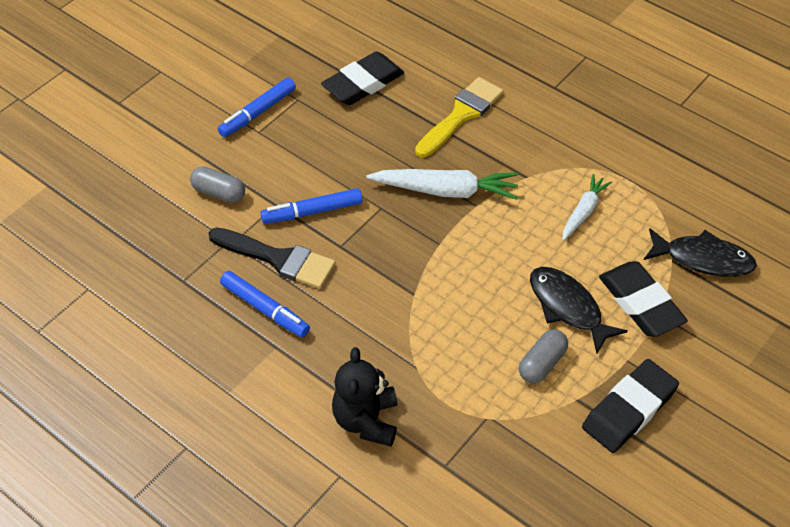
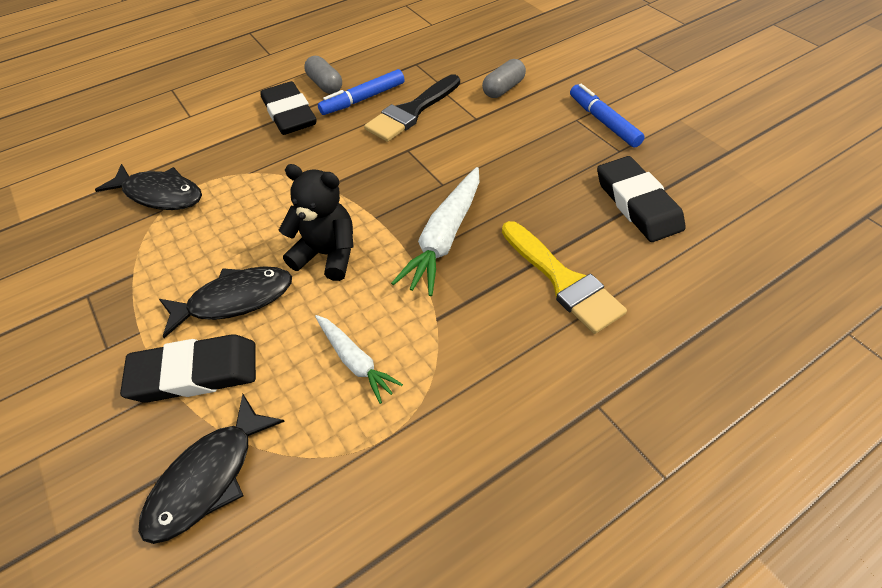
camera: 110 degrees right, 0 degrees up
blue marker [260,188,362,224] -> none
black teddy bear [332,347,398,446] -> black teddy bear moved to [279,164,354,281]
grey capsule [519,329,568,383] -> grey capsule moved to [304,56,342,94]
black eraser [582,359,679,453] -> black eraser moved to [260,81,317,135]
none -> black fish [95,164,202,210]

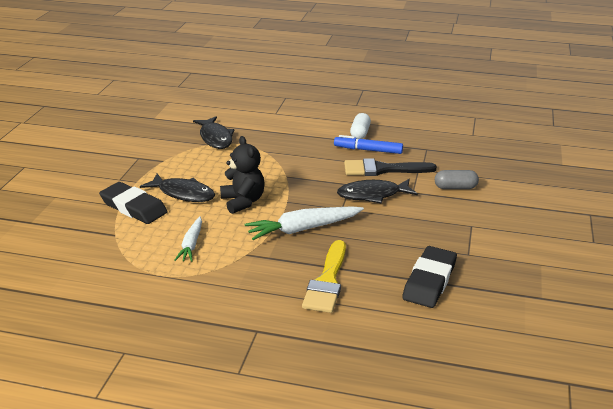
camera: 45 degrees right, 20 degrees down
black fish [138,394,285,544] -> black fish moved to [337,179,418,204]
black eraser [260,81,317,135] -> none
grey capsule [304,56,342,94] -> white capsule [350,113,371,139]
blue marker [570,84,645,148] -> none

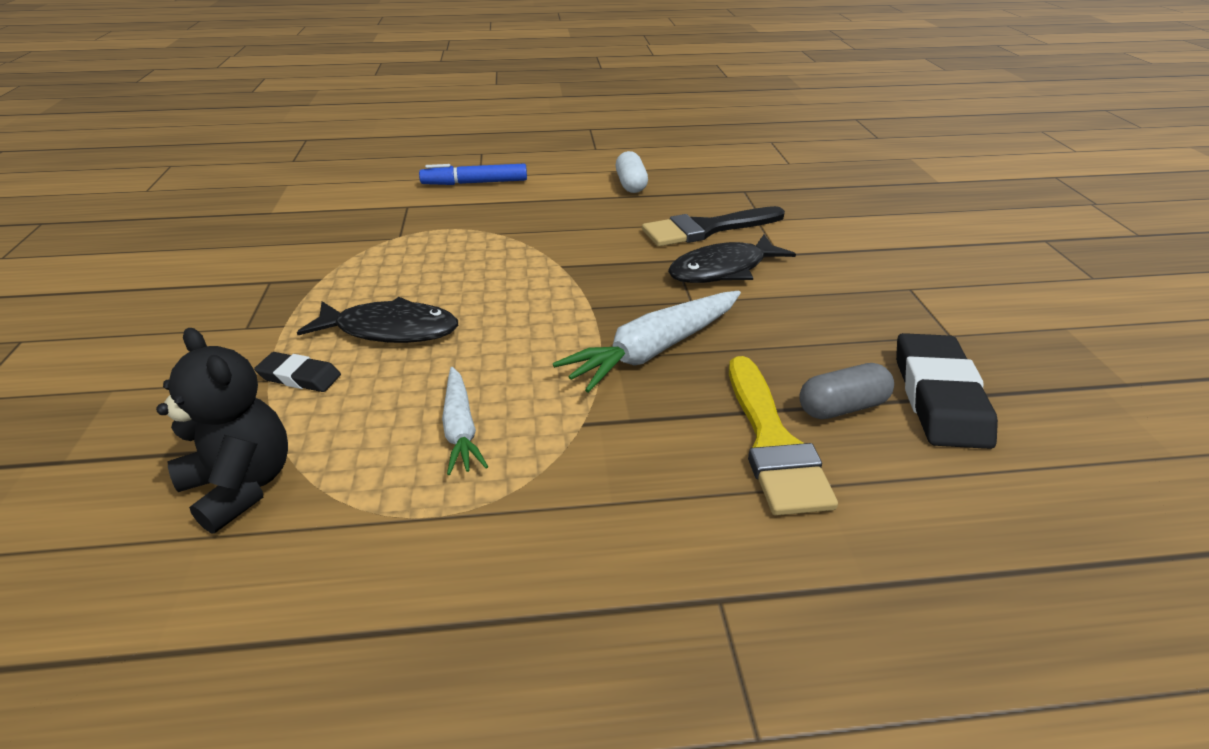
camera: 20 degrees left, 5 degrees up
black eraser [99,182,168,224] -> black eraser [254,352,341,392], size x0.54
black fish [193,116,234,149] -> none
black teddy bear [220,136,265,214] -> black teddy bear moved to [156,328,288,534]
blue marker [334,135,403,154] -> blue marker moved to [419,164,527,185]
grey capsule [435,170,479,189] -> grey capsule moved to [799,363,894,419]

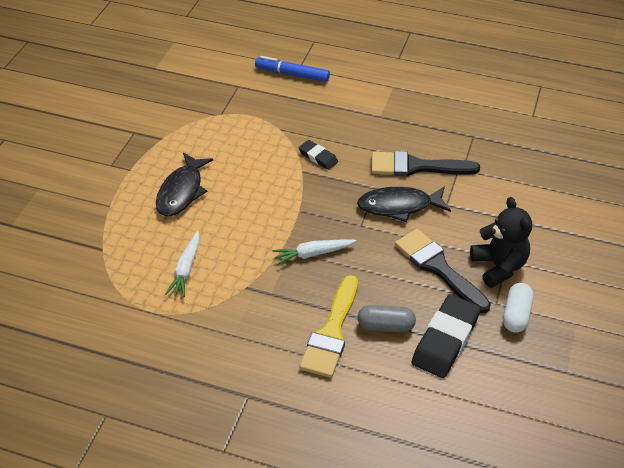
camera: 25 degrees right, 10 degrees up
black teddy bear [156,328,288,534] -> black teddy bear moved to [470,197,532,288]
black eraser [254,352,341,392] -> black eraser moved to [299,140,338,170]
black fish [297,297,458,343] -> black fish turned 75 degrees clockwise [156,152,213,216]
white carrot [553,291,741,393] -> white carrot [273,239,357,265], size x0.61
white capsule [616,151,648,193] -> white capsule moved to [503,283,533,333]
none -> black brush [395,229,491,313]

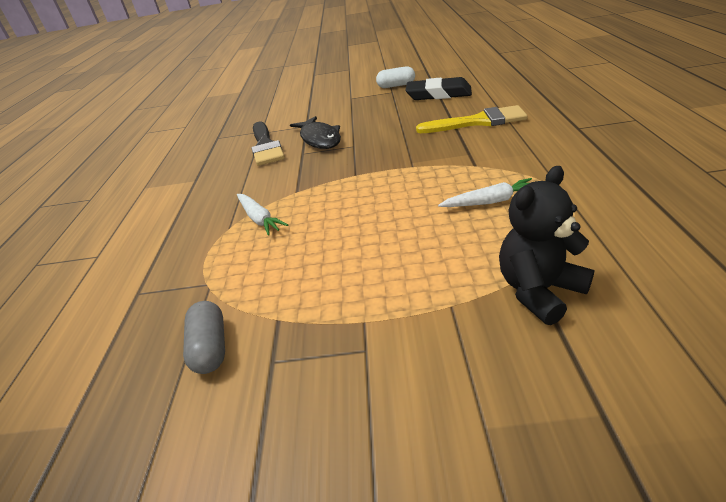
camera: 105 degrees left, 10 degrees down
black fish [156,152,213,216] -> none
blue marker [255,56,330,82] -> none
white carrot [273,239,357,265] -> white carrot moved to [237,194,288,236]
black eraser [299,140,338,170] -> none
grey capsule [358,305,416,333] -> grey capsule moved to [183,301,225,374]
black brush [395,229,491,313] -> none
black teddy bear [470,197,532,288] -> black teddy bear moved to [499,166,595,325]

